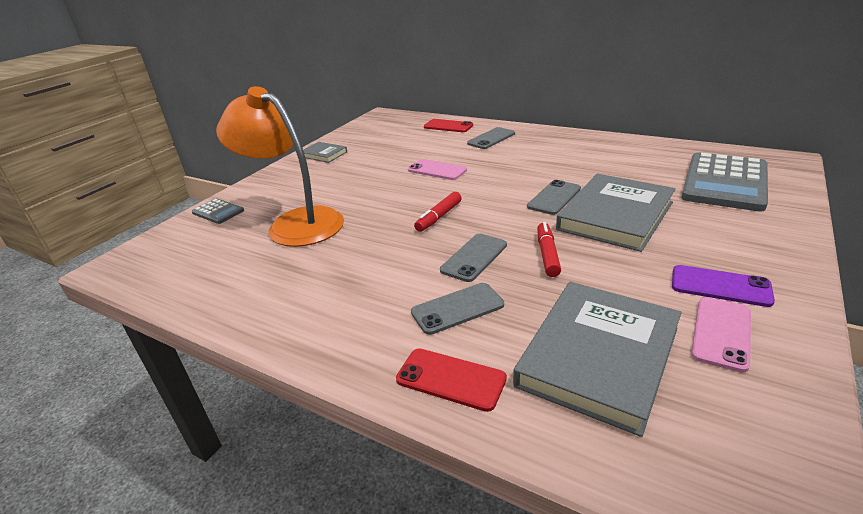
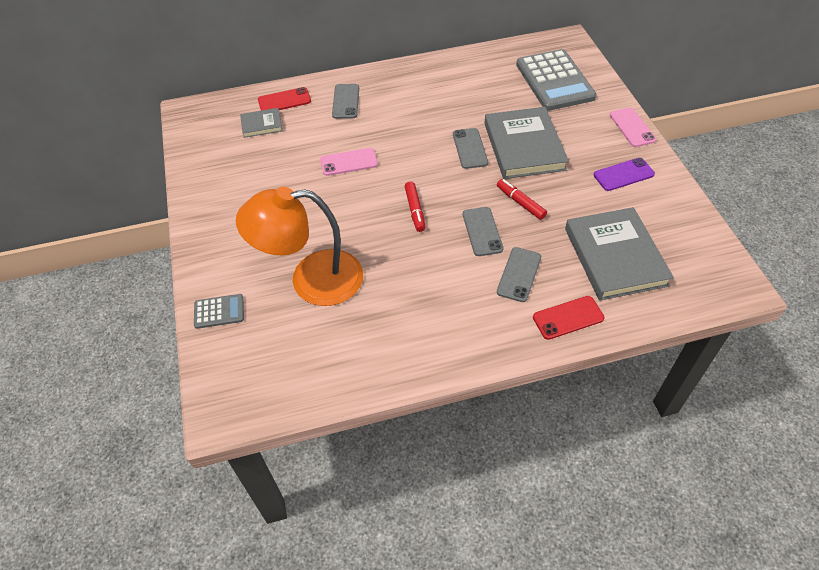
camera: 45 degrees left, 20 degrees up
grey book [303,142,347,163] -> grey book moved to [240,108,283,138]
pink phone [691,297,751,372] -> pink phone moved to [610,107,656,147]

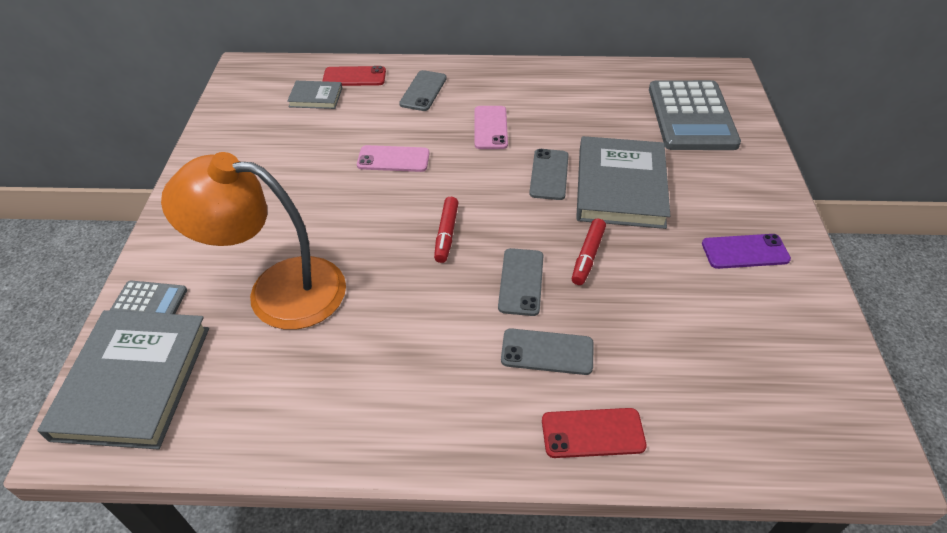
camera: 15 degrees right, 5 degrees down
red marker [497,179,547,220] -> red marker turned 135 degrees counterclockwise [572,218,606,285]
grey phone [497,247,541,302] -> grey phone turned 60 degrees clockwise [501,328,594,375]
grey book [565,207,674,301] -> grey book moved to [37,310,209,449]
pink phone [610,107,656,147] -> pink phone moved to [475,106,508,149]

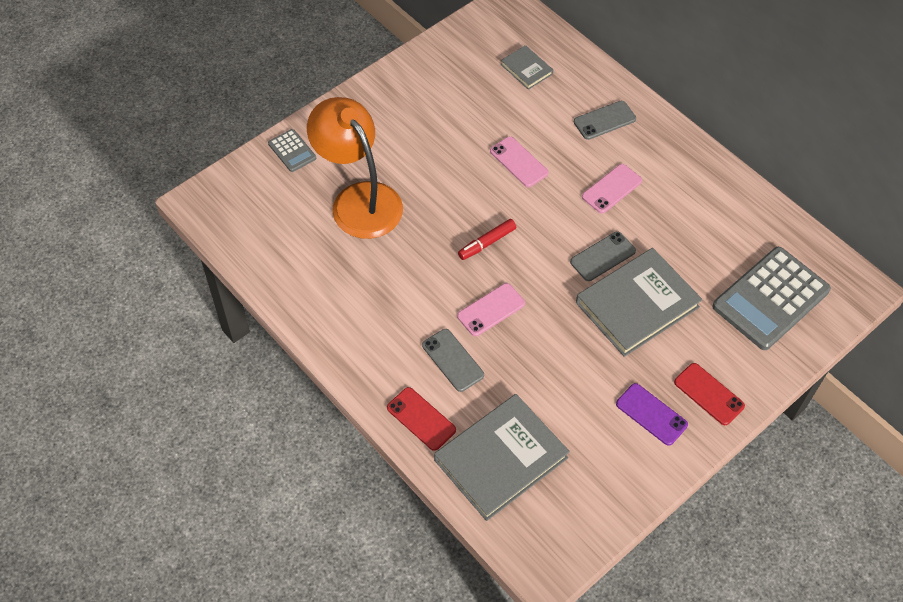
camera: 45 degrees right, 10 degrees up
grey book [37,310,209,449] -> grey book moved to [434,394,570,521]
red phone [323,66,386,86] -> red phone moved to [674,363,745,425]
grey phone [498,248,543,316] -> pink phone [457,283,525,336]
red marker [572,218,606,285] -> none

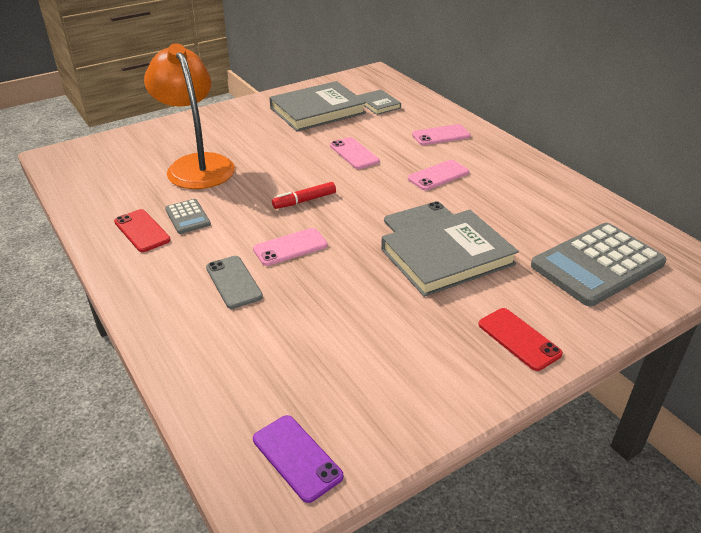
camera: 10 degrees right, 20 degrees down
grey calculator [268,129,316,172] -> grey calculator moved to [165,199,211,234]
red phone [387,387,456,451] -> red phone moved to [114,209,171,252]
grey book [434,394,570,521] -> grey book moved to [269,81,366,131]
grey phone [574,101,636,140] -> pink phone [412,124,471,145]
purple phone [616,383,688,445] -> purple phone moved to [253,415,343,503]

